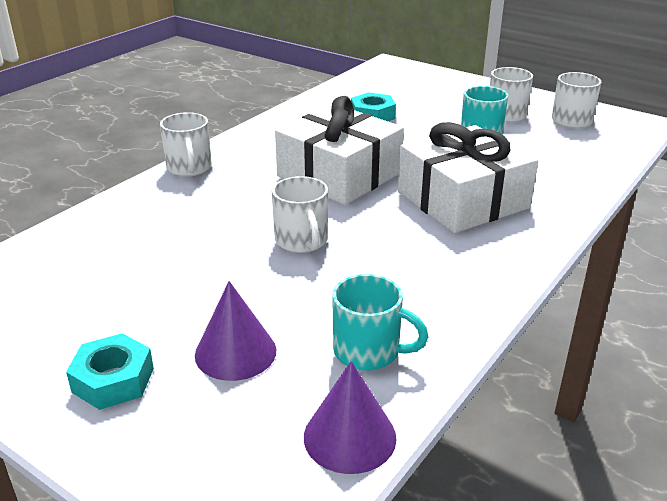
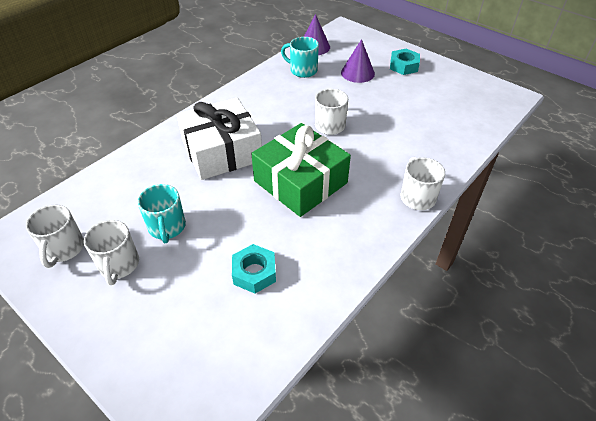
camera: 175 degrees left, 15 degrees up
white gift [275,96,404,205] -> green gift [251,123,351,217]

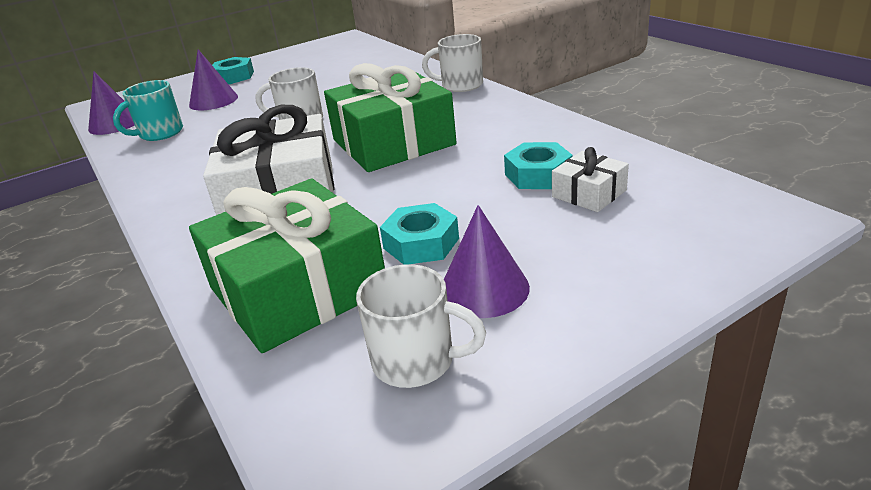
camera: 70 degrees left, 15 degrees down
white mug [84,220,139,285] -> purple cone [444,205,530,318]
turquoise mug [138,184,186,243] -> turquoise nut [380,203,459,265]
none -> green gift [189,179,385,353]
none -> white gift [552,147,629,212]

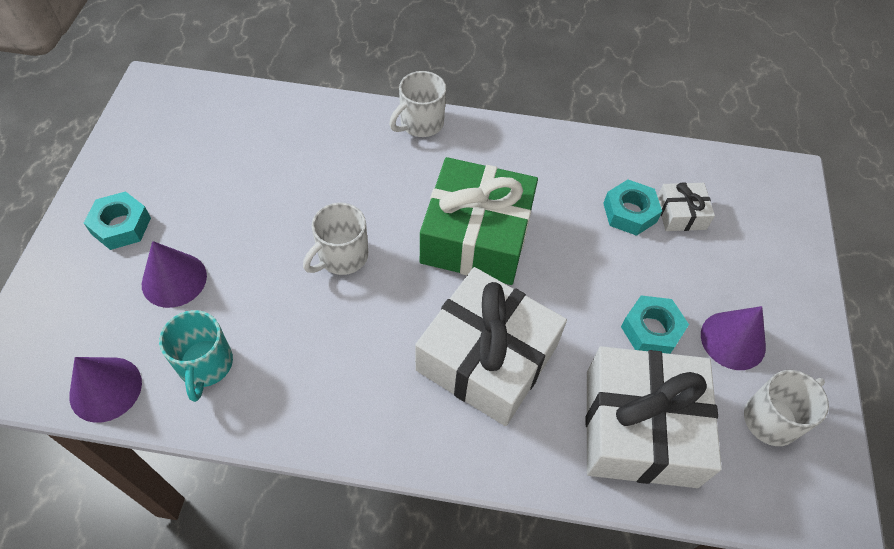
camera: 55 degrees left, 25 degrees up
green gift [189,179,385,353] -> white gift [586,346,722,488]

